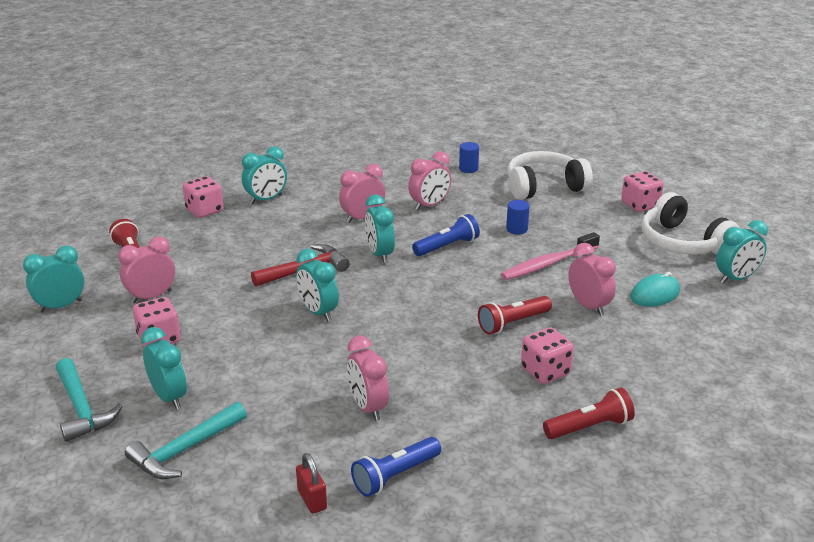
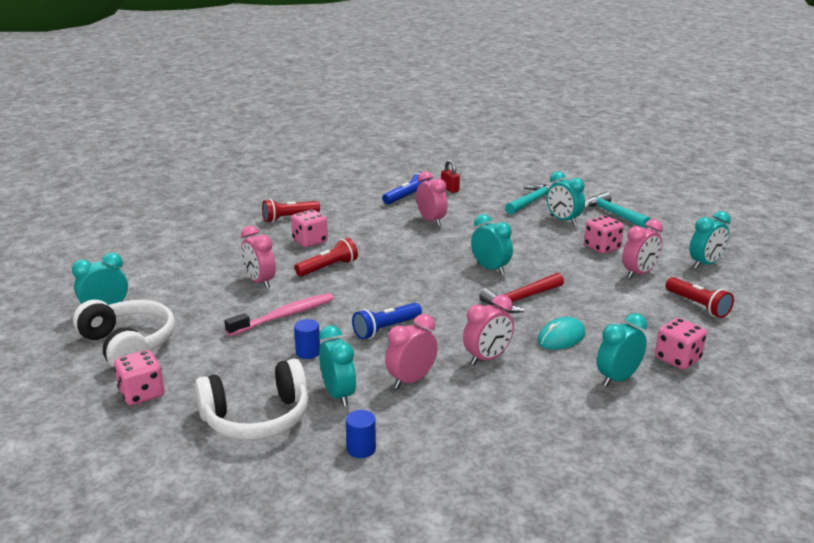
camera: 175 degrees right, 5 degrees down
turquoise clock [365,195,395,263] -> turquoise clock moved to [319,325,356,407]
turquoise mouse [630,272,680,307] -> turquoise mouse moved to [537,317,585,350]

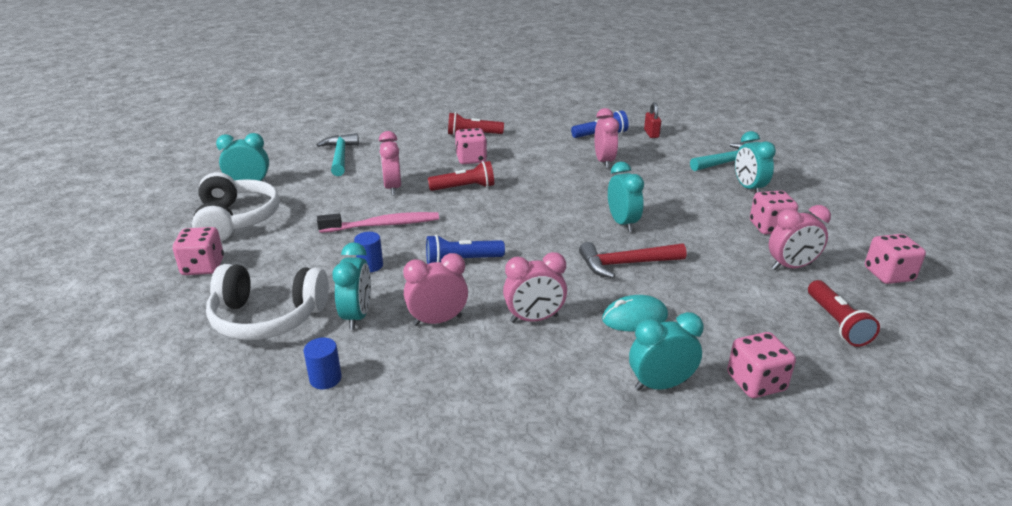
camera: 25 degrees right, 5 degrees up
turquoise hammer [584,192,651,228] -> turquoise hammer moved to [317,133,359,176]
turquoise clock [690,211,731,269] -> pink dice [865,234,926,284]

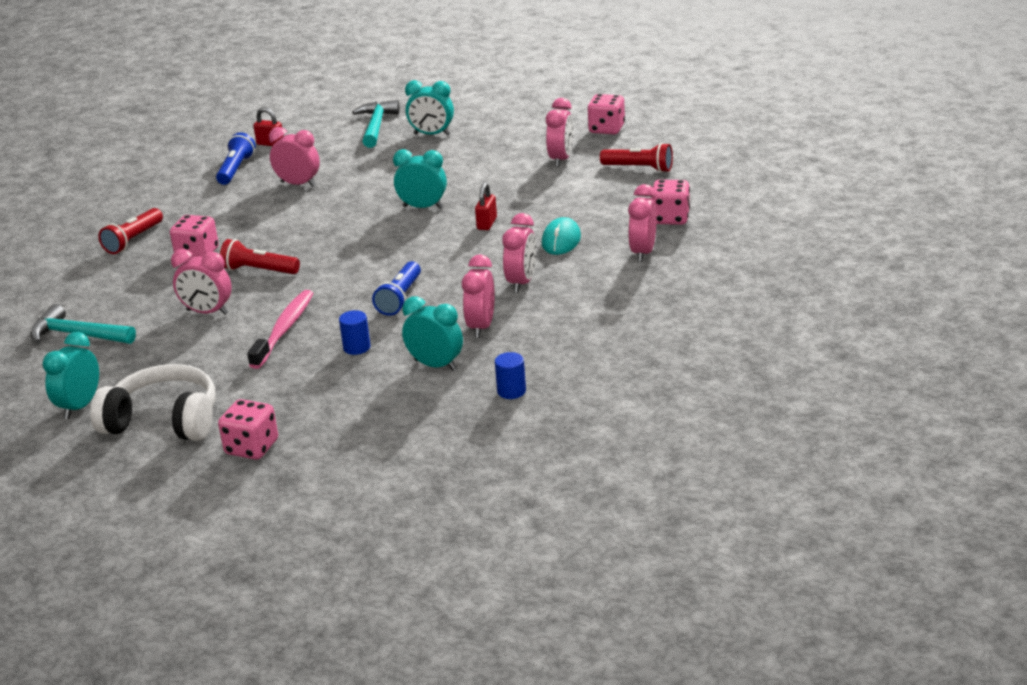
camera: 60 degrees left, 0 degrees up
white headphones [206,264,329,340] -> none
red flashlight [428,161,494,191] -> red flashlight turned 90 degrees counterclockwise [220,239,300,274]
red hammer [579,242,686,278] -> red padlock [475,183,497,230]
turquoise clock [629,312,704,391] -> pink clock [628,184,657,262]
pink dice [750,191,798,234] -> none

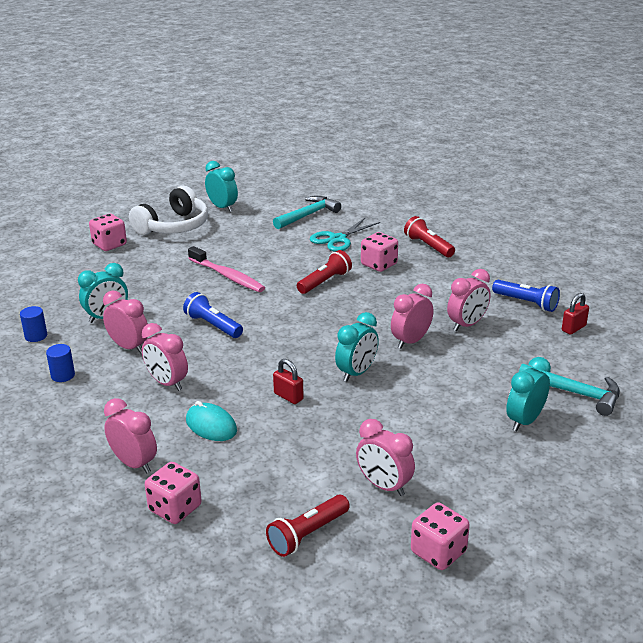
camera: 115 degrees right, 0 degrees up
pink clock [171,249,232,315] -> pink clock moved to [391,284,433,349]
blue cylinder [339,310,370,355] -> blue cylinder moved to [46,344,75,382]
none -> turquoise scissors [310,217,380,252]

